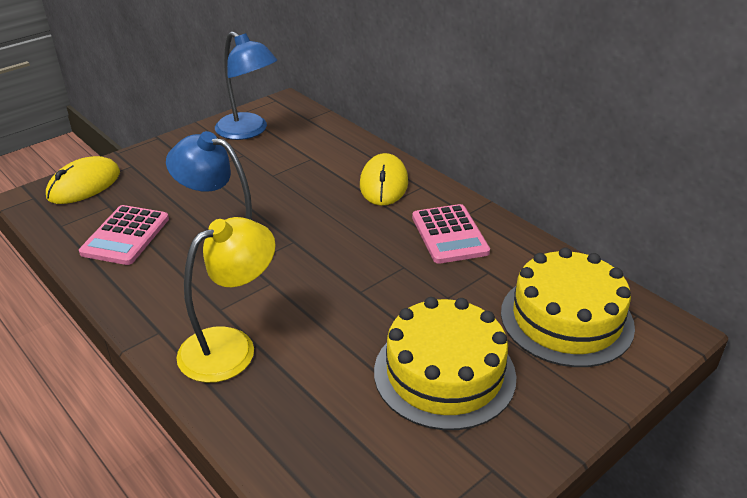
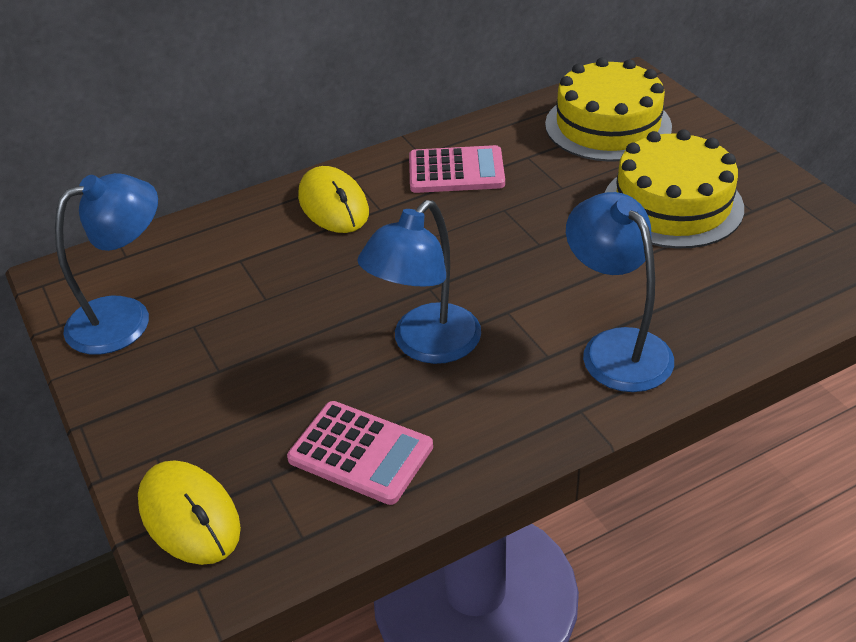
camera: 75 degrees left, 5 degrees up
yellow lamp [176,217,275,383] -> blue lamp [566,192,674,392]
yellow mouse [360,153,408,206] -> yellow mouse turned 45 degrees clockwise [298,166,369,233]

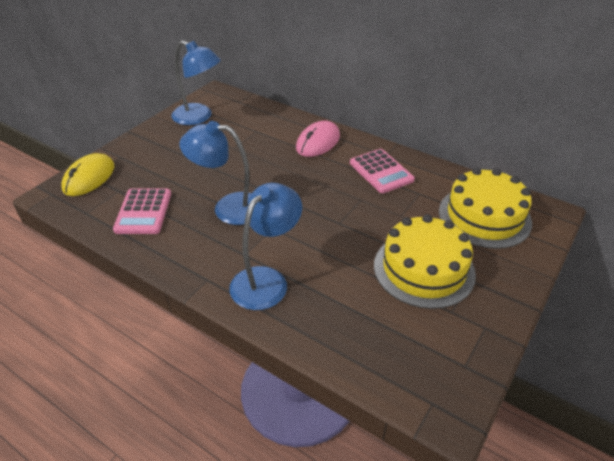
camera: 60 degrees right, 0 degrees up
yellow mouse [298,166,369,233] -> pink mouse [296,121,340,157]

